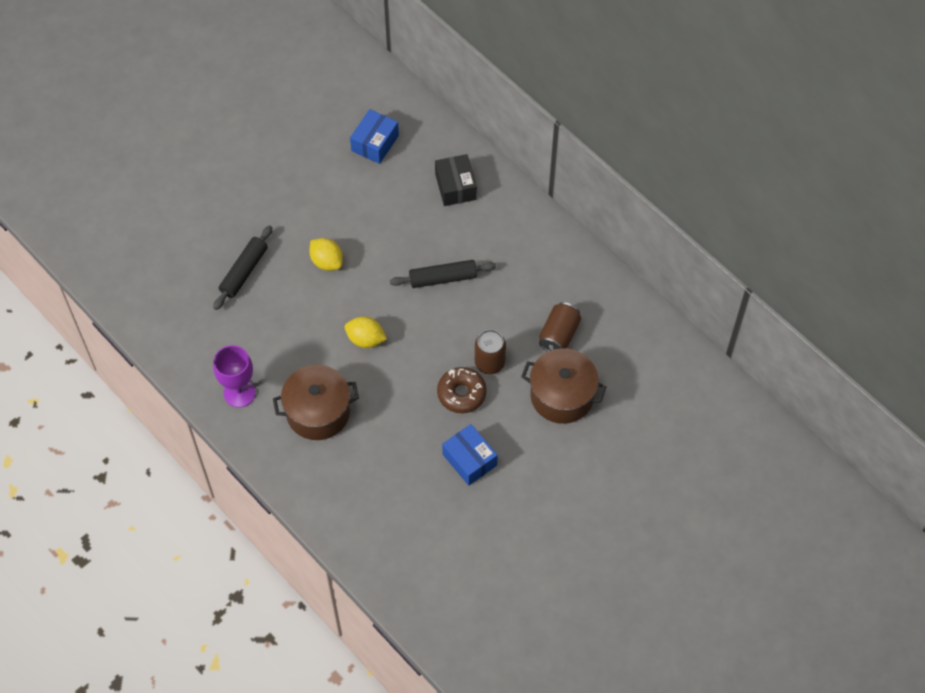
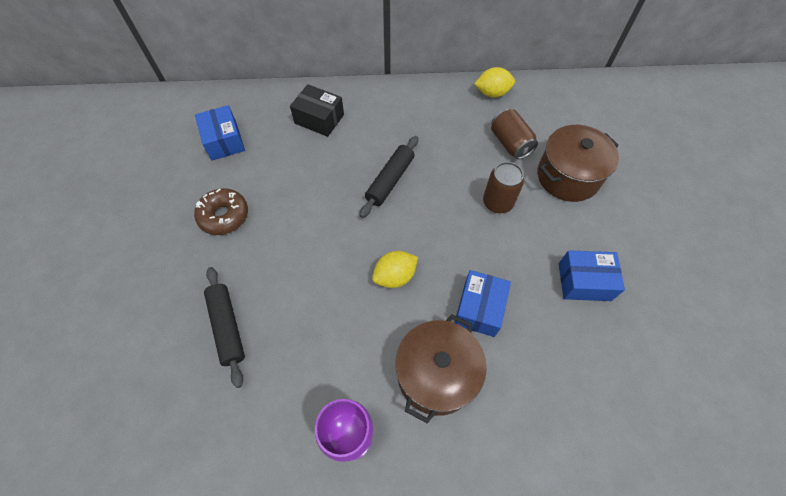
camera: 50 degrees left, 0 degrees up
yellow lemon [309,238,343,271] -> yellow lemon moved to [474,67,515,98]
brown donut [437,367,487,413] -> brown donut moved to [194,188,248,235]
none -> blue box [455,270,511,337]

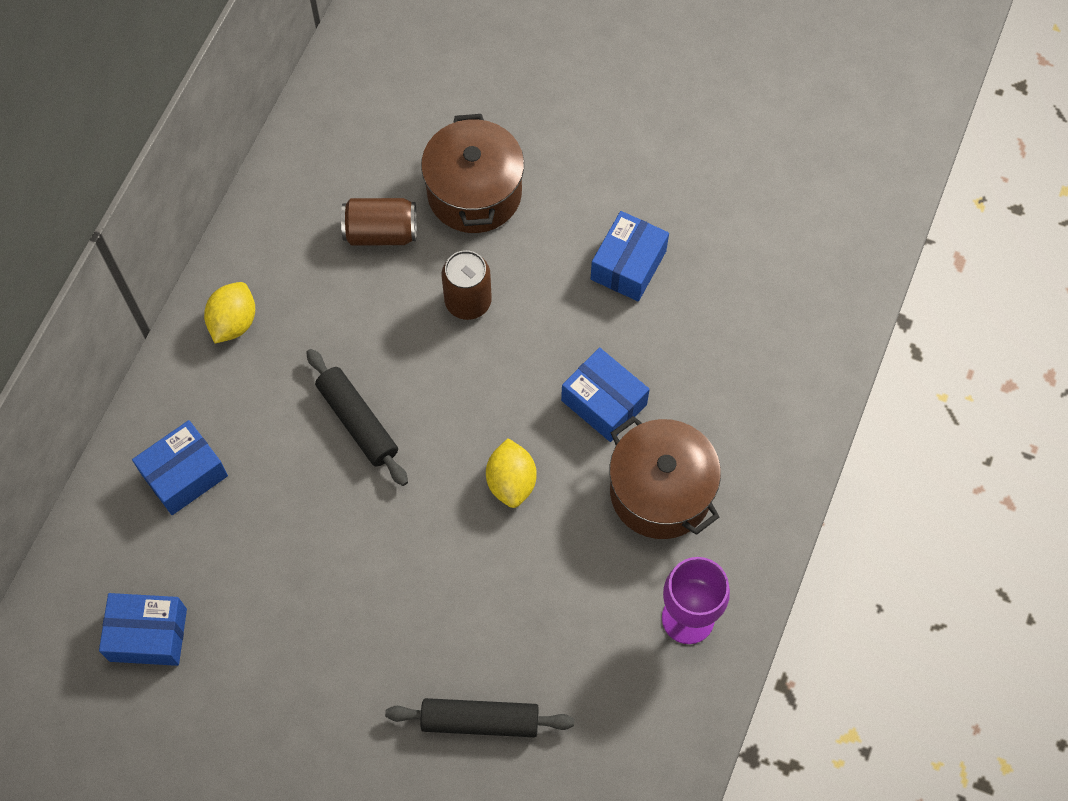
camera: 65 degrees left, 5 degrees up
brown donut [194,188,248,235] -> none
black box [290,84,344,137] -> blue box [132,420,228,515]
yellow lemon [474,67,515,98] -> yellow lemon moved to [204,282,255,343]

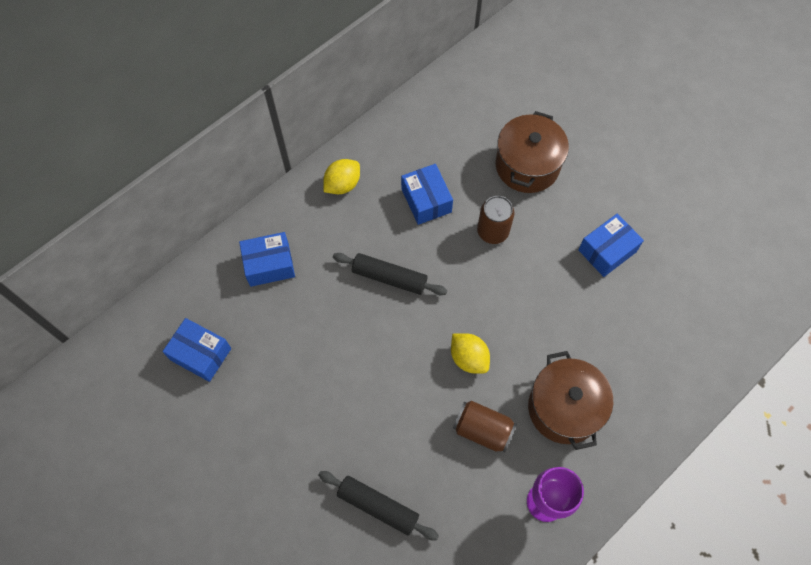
camera: 25 degrees right, 0 degrees up
black rolling pin [306,349,408,486] -> black rolling pin turned 60 degrees counterclockwise [333,253,447,295]
brown can [341,198,417,246] -> brown can moved to [453,401,517,452]
yellow lemon [486,438,537,508] -> yellow lemon turned 60 degrees counterclockwise [451,333,490,374]
blue box [561,347,650,442] -> blue box moved to [401,164,453,225]

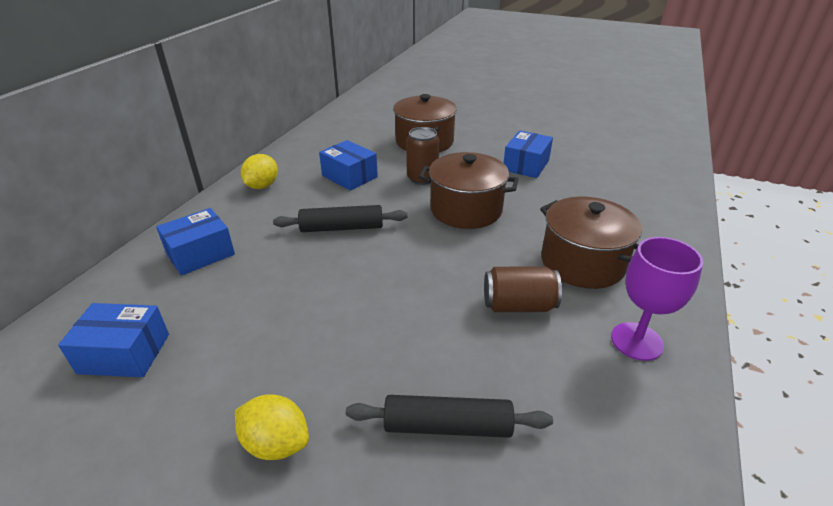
camera: 25 degrees left, 30 degrees down
yellow lemon [451,333,490,374] -> yellow lemon moved to [235,394,309,460]
none -> brown pot [419,152,518,229]

